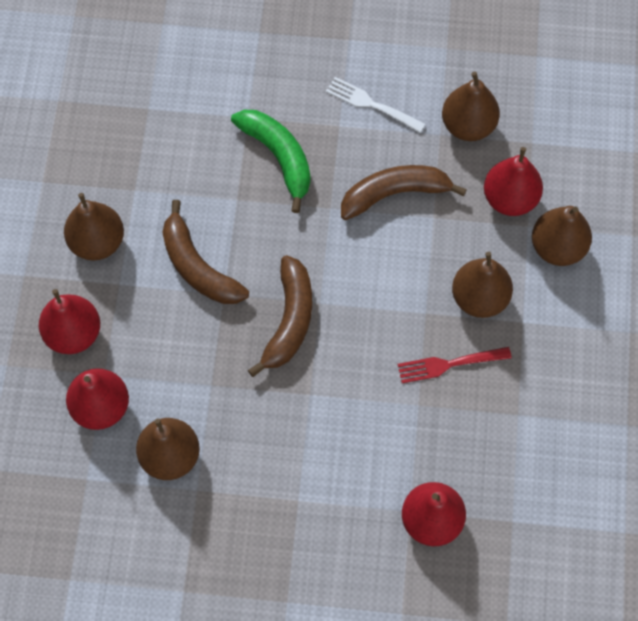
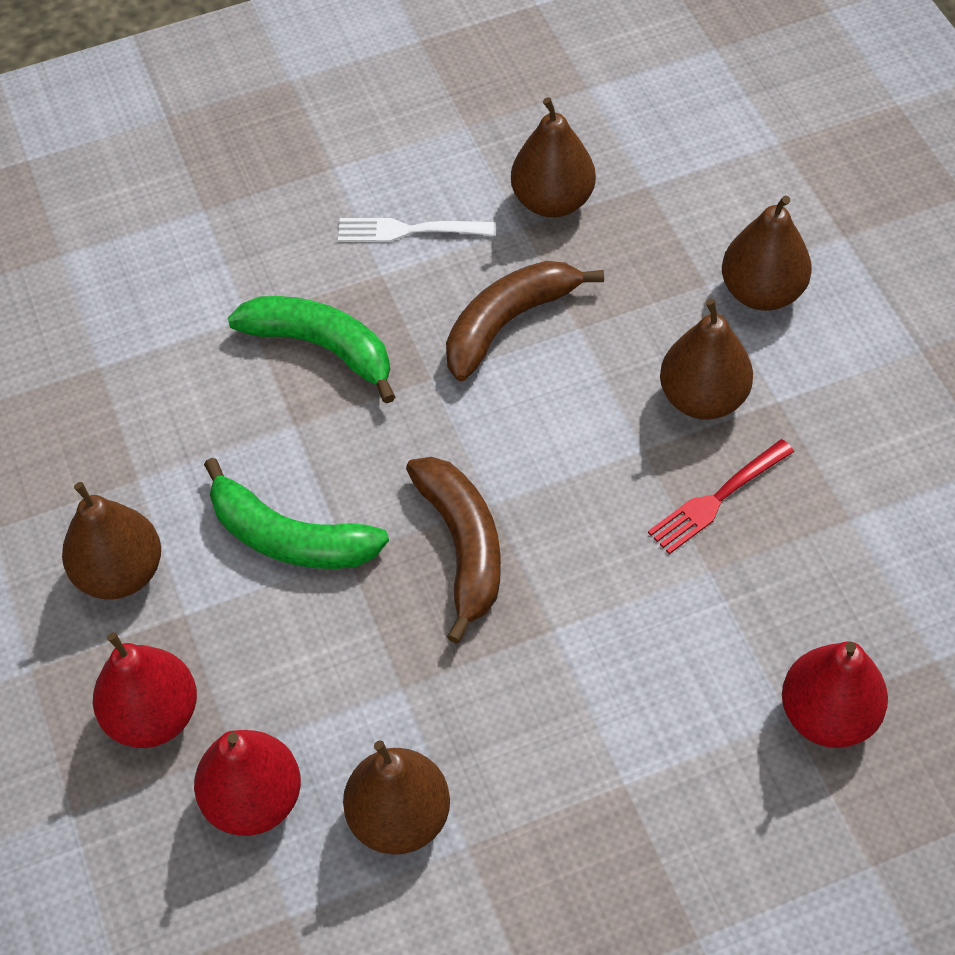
camera: 25 degrees left, 10 degrees down
brown banana [162,200,249,304] -> green banana [204,458,389,569]
red pear [484,147,543,216] -> none

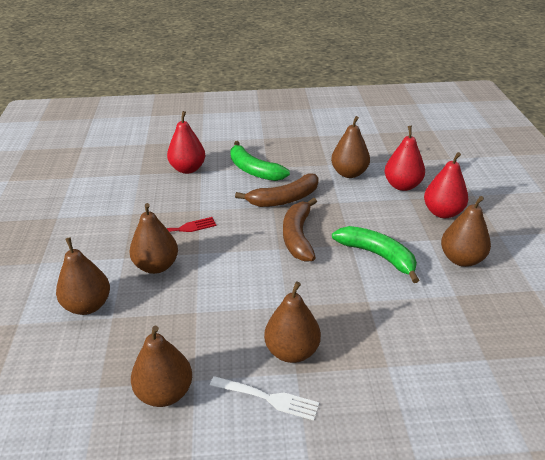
camera: 165 degrees left, 20 degrees down
green banana [228,296,395,404] -> green banana moved to [230,141,290,181]
brown banana [446,261,604,381] -> brown banana moved to [235,174,319,207]
none -> brown pear [264,282,321,363]

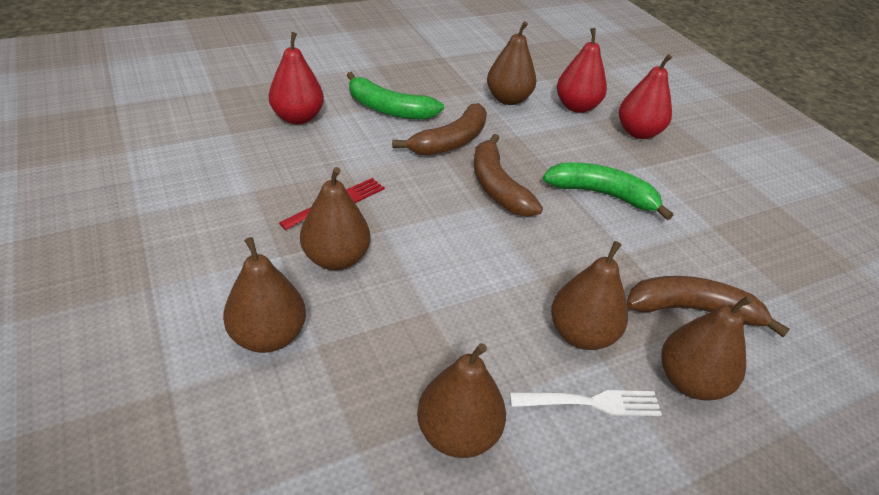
camera: 25 degrees left, 5 degrees up
brown pear [441,196,491,267] -> brown pear moved to [661,295,753,400]
none -> brown banana [627,276,790,337]

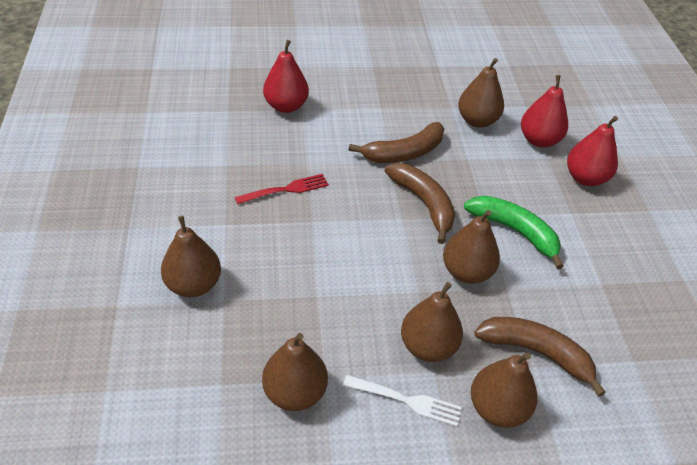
camera: 20 degrees right, 5 degrees up
brown pear [300,167,370,270] -> brown pear moved to [443,210,500,284]
green banana [346,72,444,120] -> none
brown banana [474,134,543,217] -> brown banana turned 150 degrees clockwise [385,163,455,244]

